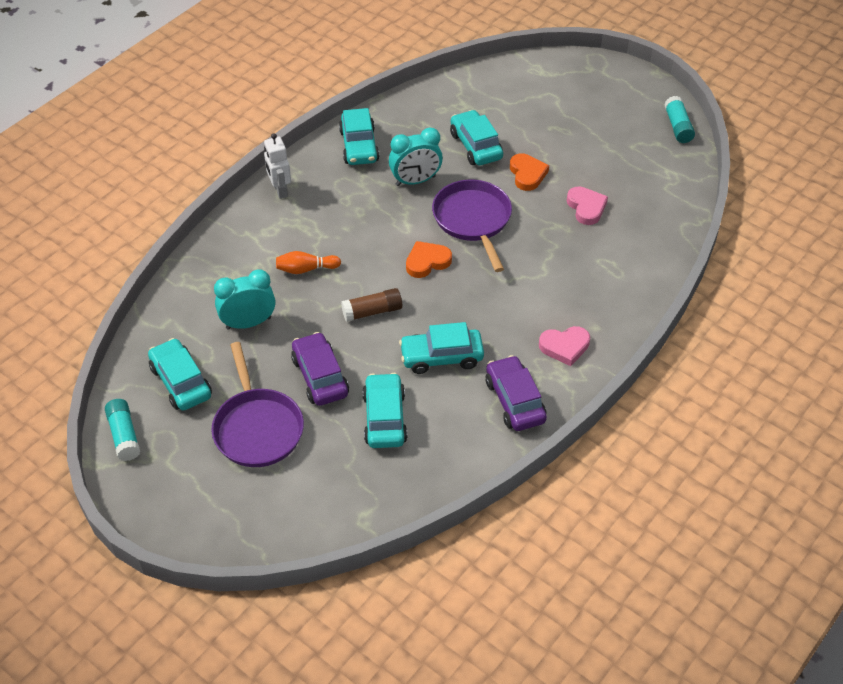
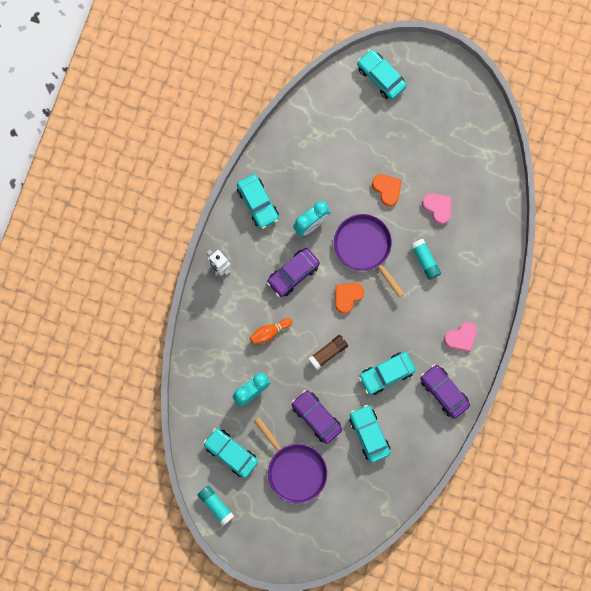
camera: 20 degrees left, 30 degrees up
turquoise car [450,110,503,165] -> turquoise car moved to [357,49,407,100]
turquoise glue stick [664,96,695,143] -> turquoise glue stick moved to [410,239,441,280]
none -> purple car [267,248,320,297]

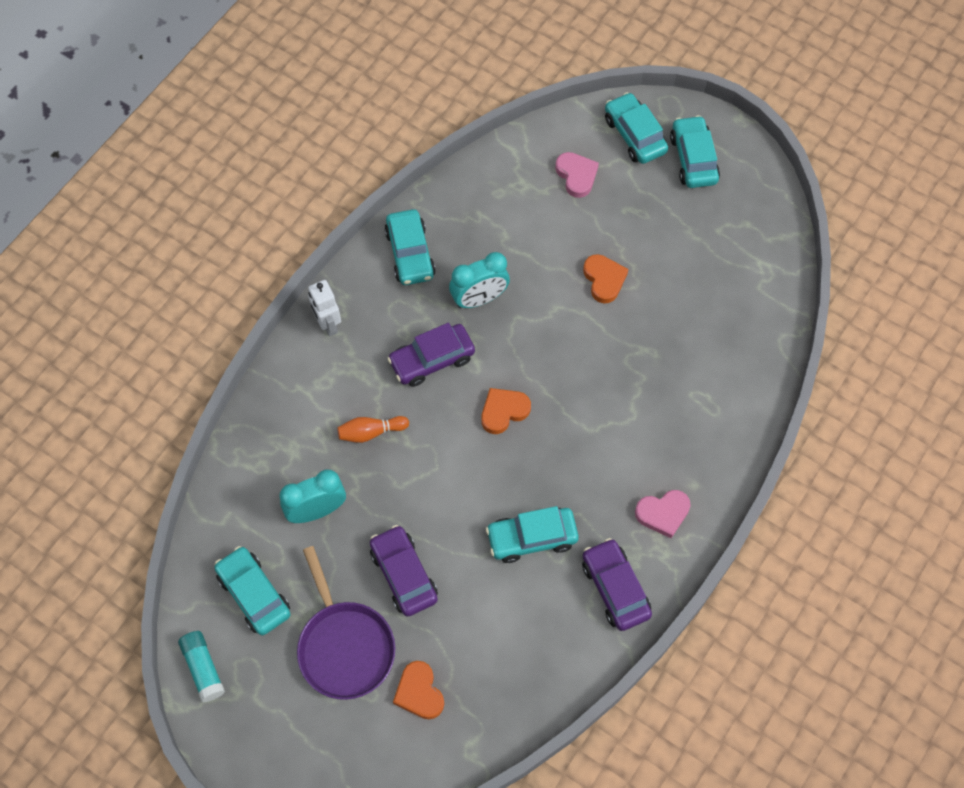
camera: 15 degrees right, 15 degrees down
brown glue stick [308,335,348,370] -> none
purple pan [334,214,405,297] -> none
turquoise car [349,405,390,463] -> turquoise car moved to [670,115,720,188]
turquoise glue stick [410,239,441,280] -> none
pink heart [422,193,451,224] -> pink heart moved to [555,152,599,198]
none -> orange heart [393,661,444,719]

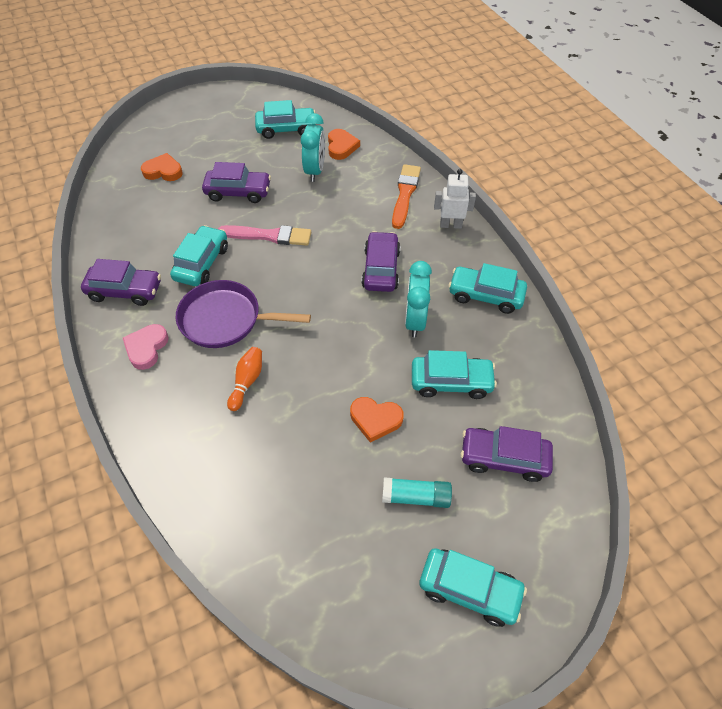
camera: 120 degrees right, 10 degrees down
turquoise glue stick [178,631,225,702] -> turquoise glue stick moved to [382,477,452,508]
purple pan [297,546,395,700] -> purple pan moved to [176,280,311,348]
orange bowling pin [337,416,409,443] -> orange bowling pin moved to [227,347,262,411]
orange heart [481,388,531,434] -> orange heart moved to [328,129,360,160]
pink heart [555,152,599,198] -> purple car [461,426,553,482]
turquoise car [605,92,668,164] -> turquoise car moved to [412,350,497,399]
none -> pink brush [218,225,311,246]
none -> orange brush [392,164,421,229]

